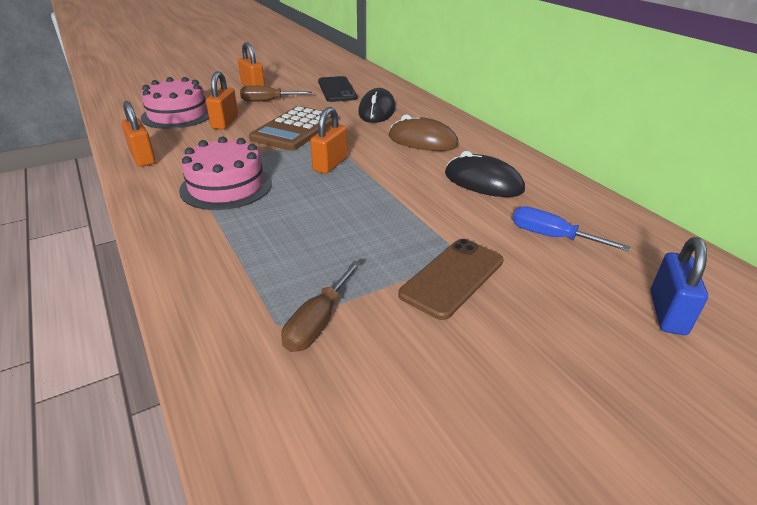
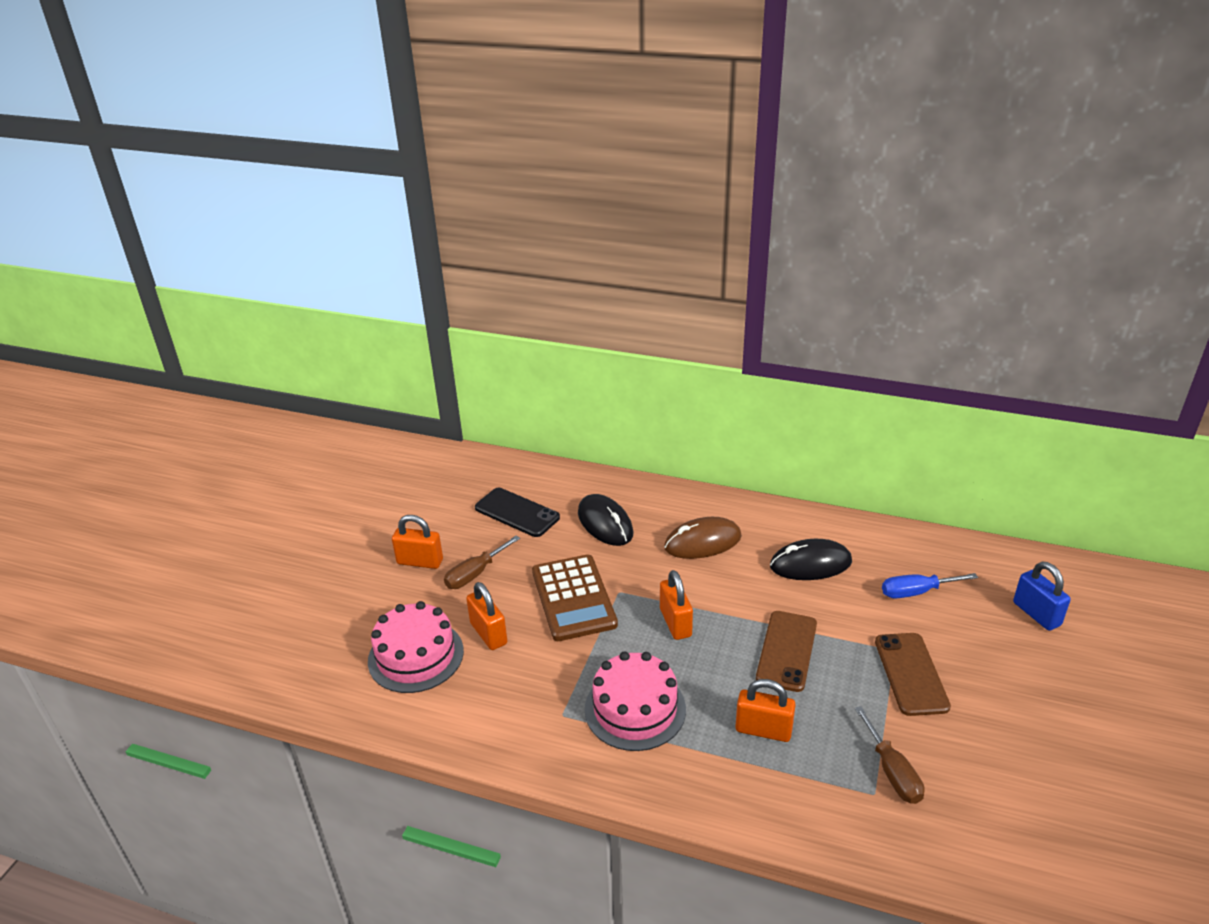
camera: 40 degrees left, 0 degrees up
orange padlock [121,101,155,167] -> orange padlock moved to [735,679,796,742]
none -> brown phone [756,611,817,692]

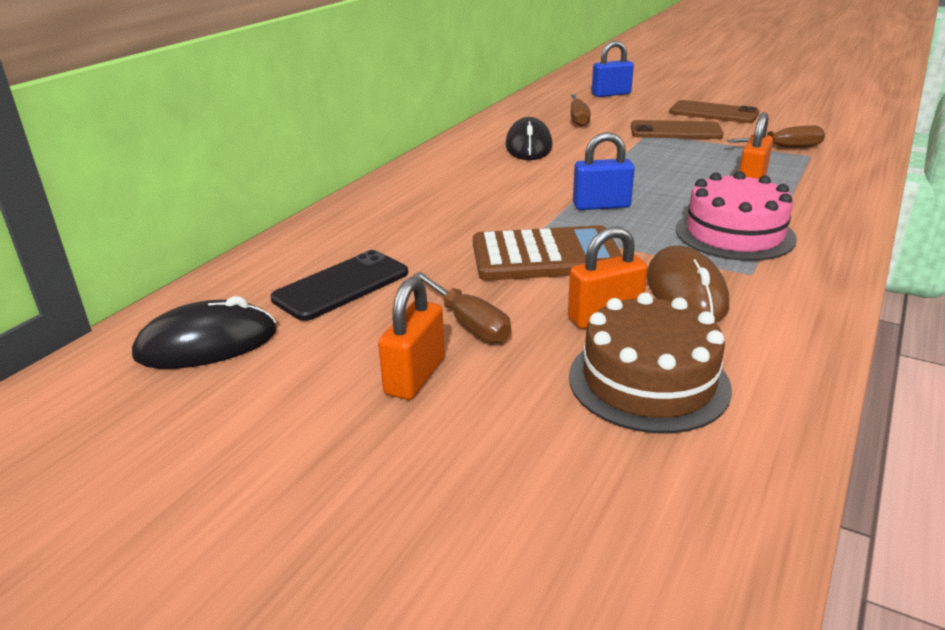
camera: 80 degrees left, 5 degrees down
pink cake [368,601,464,693] -> brown cake [569,292,732,433]
black mouse [578,494,633,546] -> black mouse moved to [132,296,277,369]
orange padlock [660,570,693,640] -> blue padlock [573,132,635,210]
brown mouse [664,517,742,559] -> brown mouse moved to [647,246,729,322]
brown phone [756,611,817,692] -> brown phone moved to [669,100,759,123]
blue screwdriver [882,573,978,598] -> brown screwdriver [570,94,591,127]

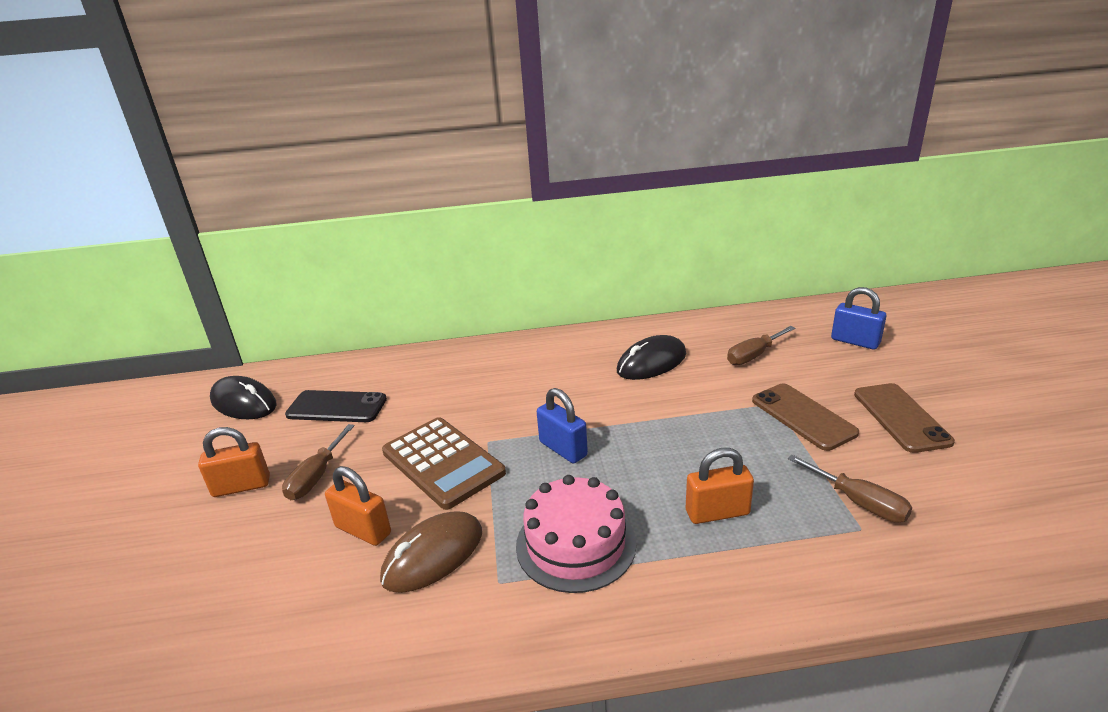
camera: 55 degrees right, 0 degrees up
brown cake [569,292,732,433] -> none

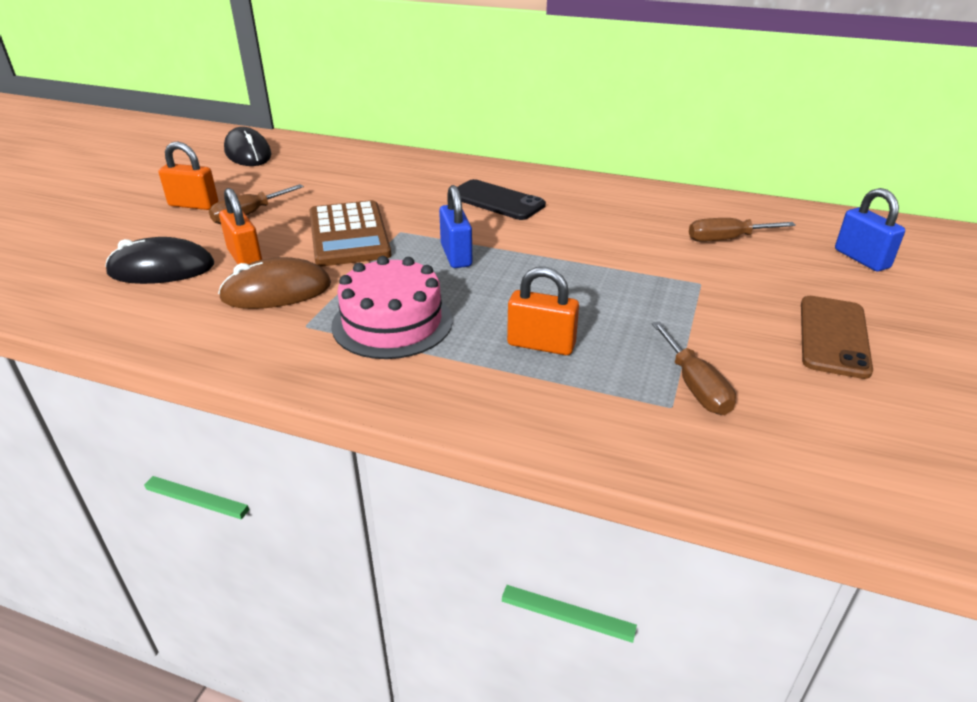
camera: 25 degrees right, 5 degrees up
black phone [285,390,387,422] -> black phone moved to [457,179,546,220]
black mouse [617,335,686,380] -> black mouse moved to [105,237,214,284]
brown phone [752,383,859,451] -> none

